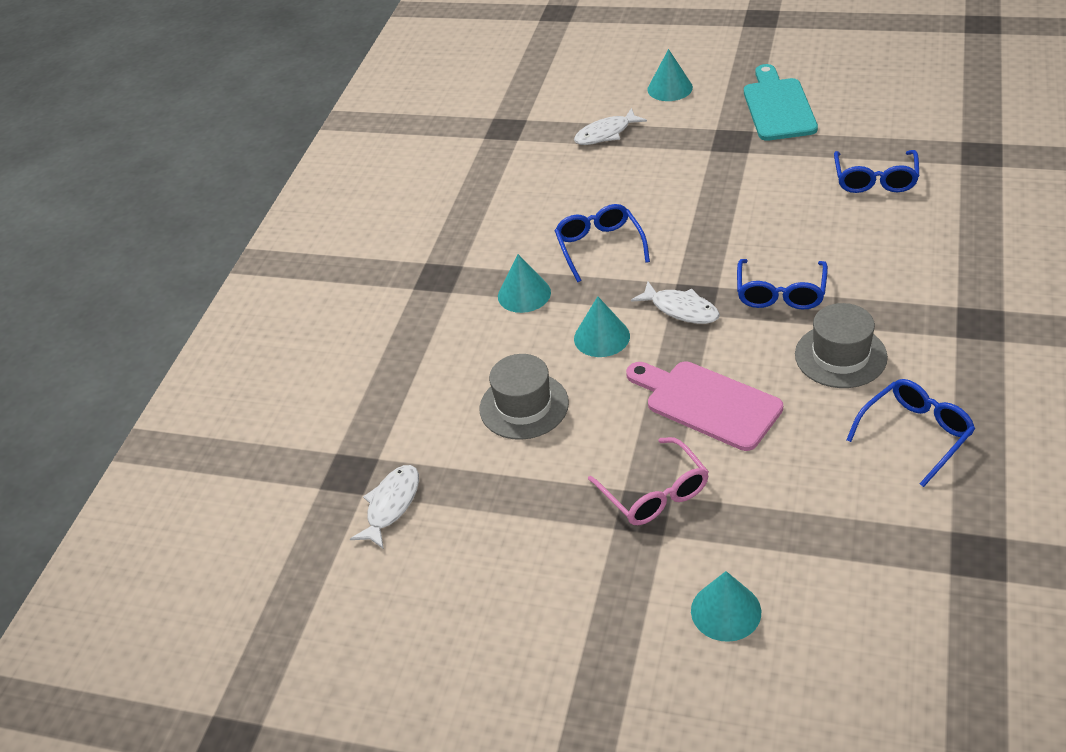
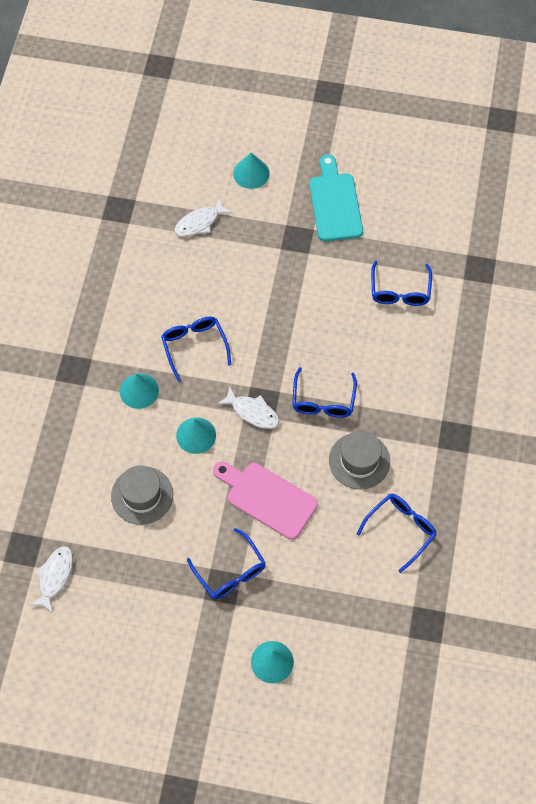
camera: 10 degrees left, 20 degrees up
pink glasses [588,437,709,525] -> blue glasses [187,528,266,599]

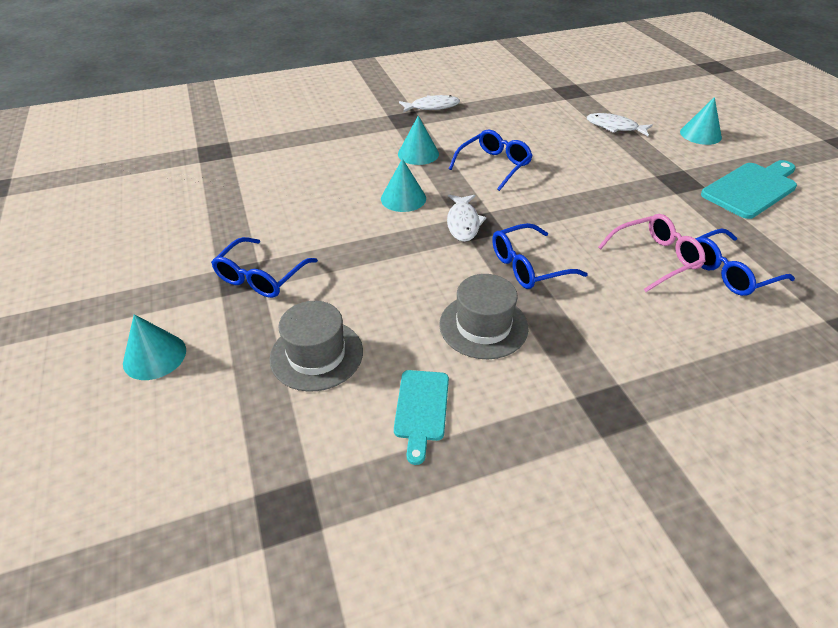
camera: 60 degrees right, 20 degrees down
white fish [30,546,73,613] -> white fish moved to [399,95,460,113]
grey hat [111,465,173,525] -> grey hat moved to [270,301,363,392]
pink cutting board [213,462,318,540] -> none
blue glasses [356,494,437,573] -> turquoise cutting board [394,370,449,465]
none -> pink glasses [598,214,706,292]

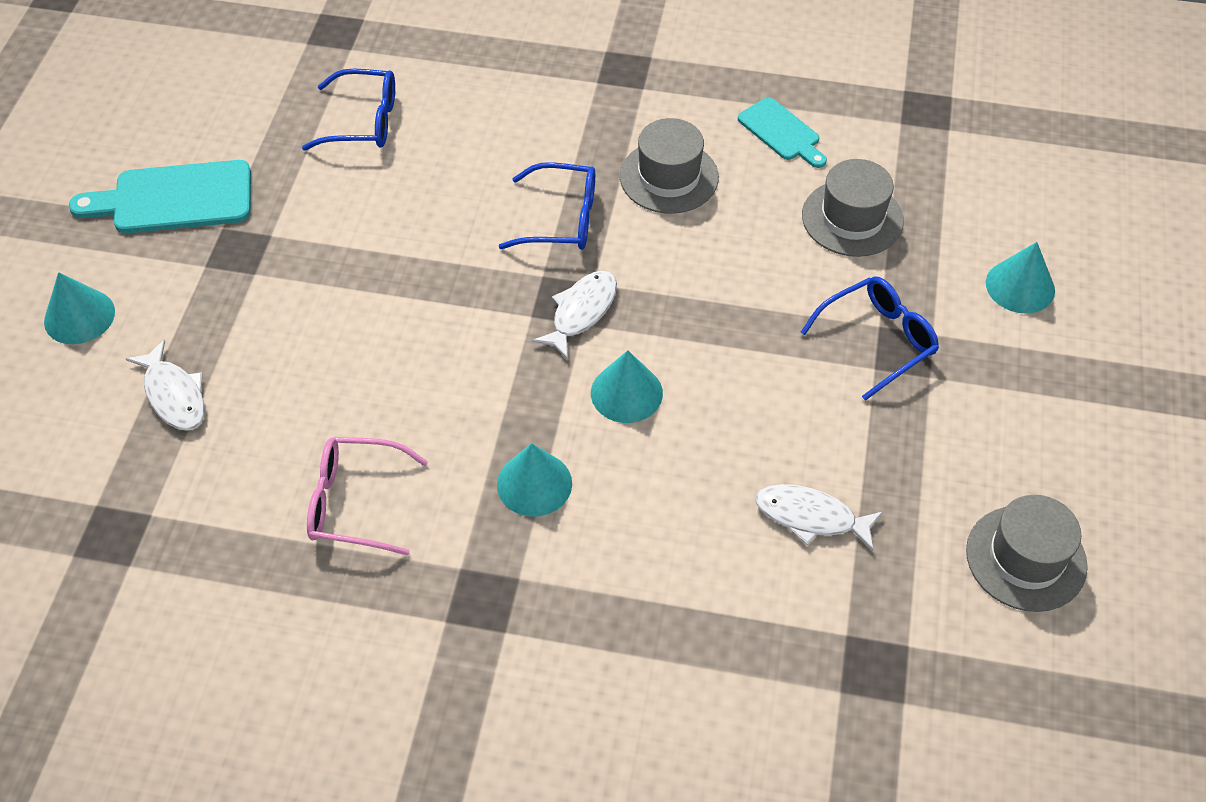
camera: 150 degrees left, 10 degrees up
turquoise cutting board [394,370,449,465] -> turquoise cutting board turned 105 degrees clockwise [738,97,827,168]
white fish [399,95,460,113] -> white fish moved to [755,484,883,551]
blue glasses [449,130,533,191] -> none
pink glasses [598,214,706,292] -> pink glasses moved to [307,437,428,556]
none -> grey hat [966,495,1088,612]

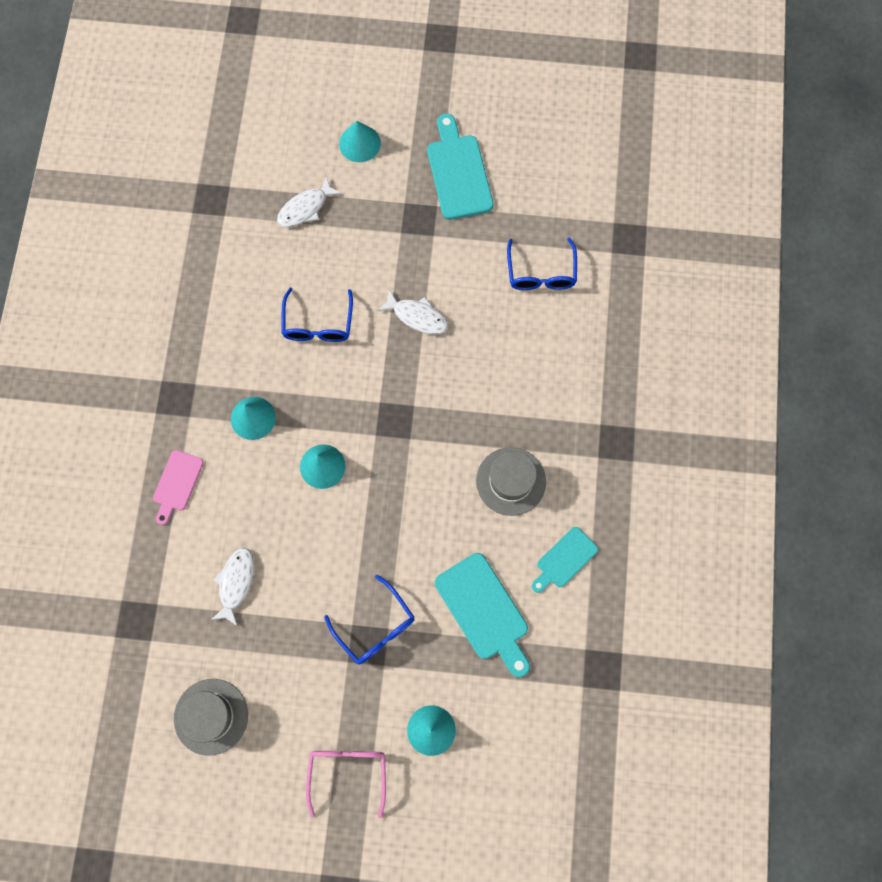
camera: 85 degrees right, 20 degrees up
pink glasses [307,437,428,556] -> pink glasses moved to [306,751,386,819]
blue glasses [499,162,595,250] -> blue glasses moved to [281,288,353,342]
white fish [532,271,617,360] -> white fish moved to [377,289,448,334]
grey hat [802,159,904,257] -> turquoise cutting board [435,553,530,677]
none -> pink cutting board [153,450,204,525]

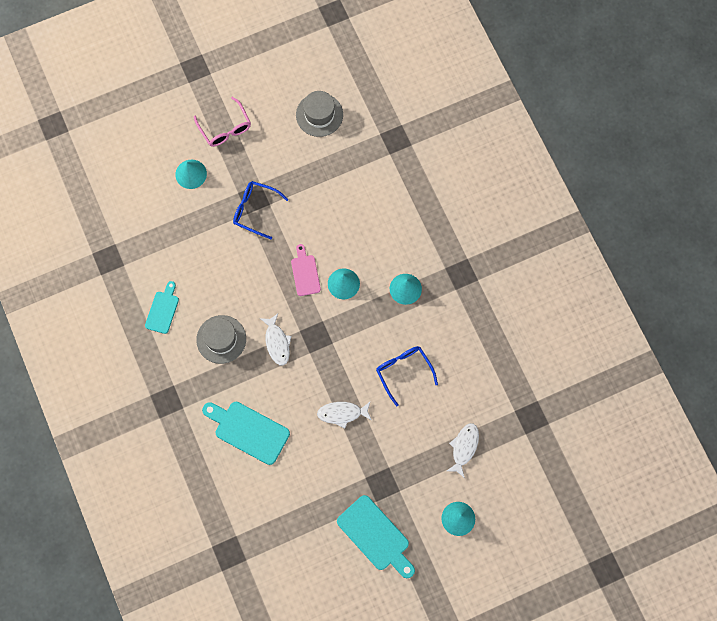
camera: 150 degrees right, 0 degrees up
pink cutting board [153,450,204,525] -> pink cutting board moved to [291,244,321,296]
white fish [211,548,254,626] -> white fish moved to [260,314,292,366]
turquoise cutting board [435,553,530,677] -> turquoise cutting board moved to [202,402,290,465]
blue glasses [507,238,577,290] -> none

